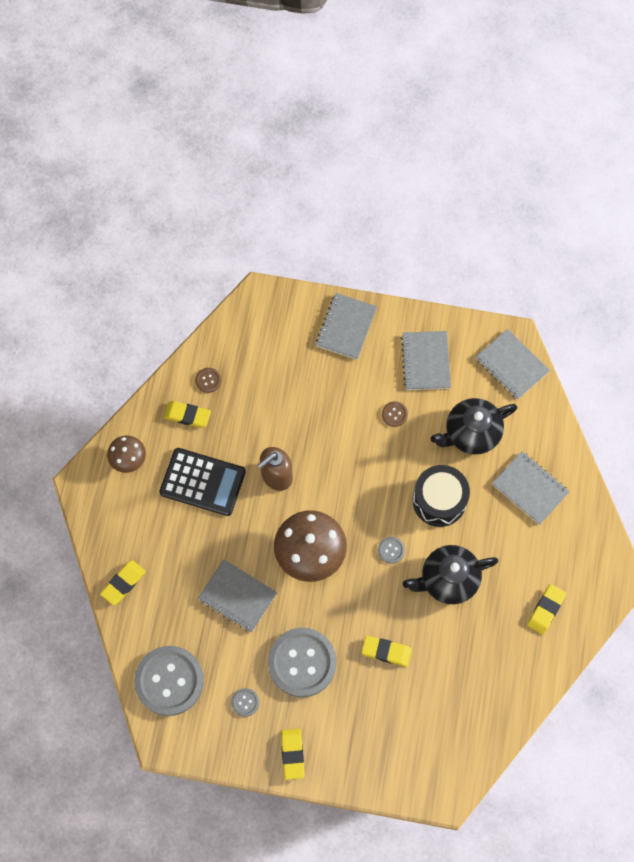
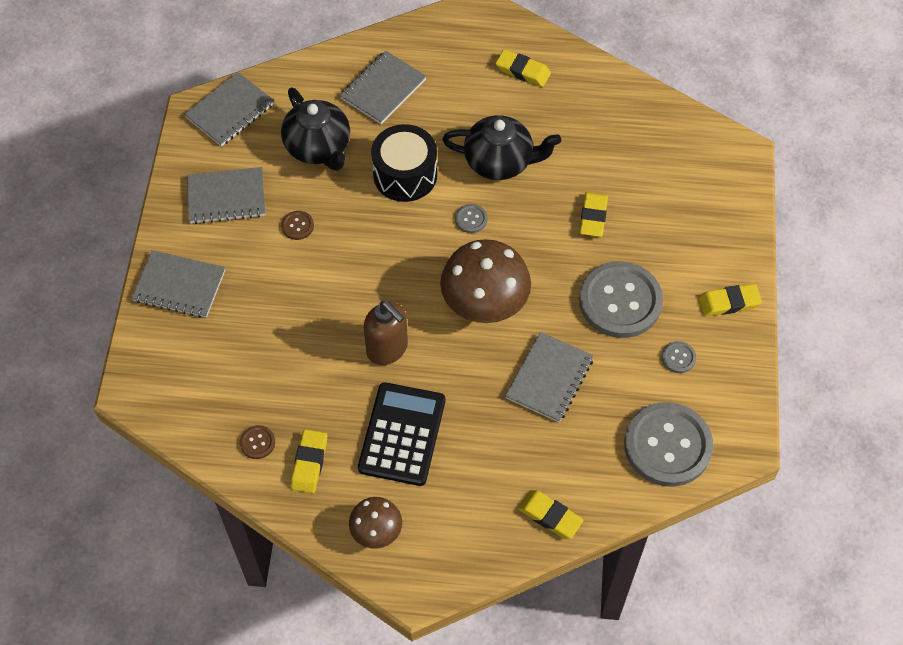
camera: 95 degrees left, 10 degrees down
black teapot [403,545,498,604] -> black teapot turned 60 degrees counterclockwise [442,115,561,180]

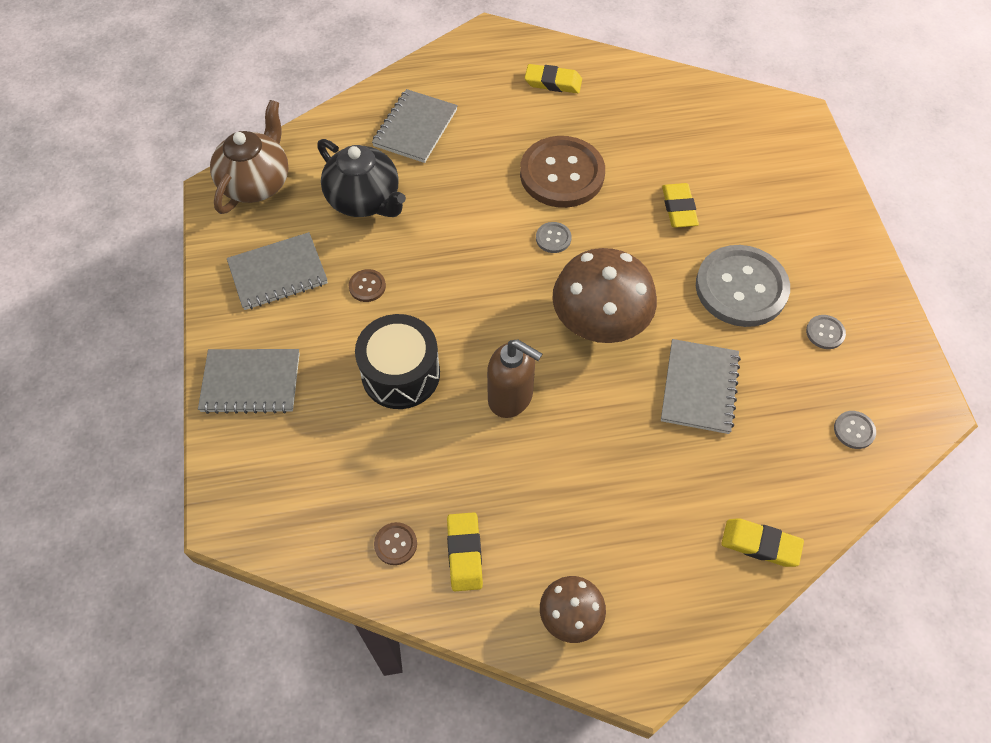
camera: 15 degrees left, 0 degrees up
grey notebook [184,72,274,147] -> brown teapot [210,100,289,214]
black calculator [358,382,445,486] -> none
black drum [371,124,437,202] -> black drum moved to [355,314,440,409]
black teapot [442,115,561,180] -> brown button [520,136,605,208]
grey button [624,402,713,487] -> grey button [834,411,876,449], size x0.40
yellow eraser [699,284,762,316] -> none

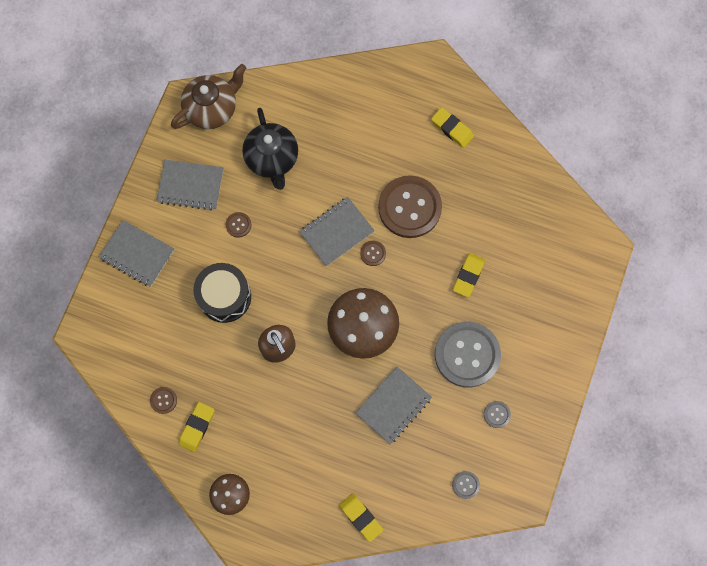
camera: 30 degrees right, 15 degrees up
grey notebook [372,89,458,163] -> grey notebook moved to [299,197,375,266]
grey button [536,222,572,253] -> brown button [360,240,386,266]

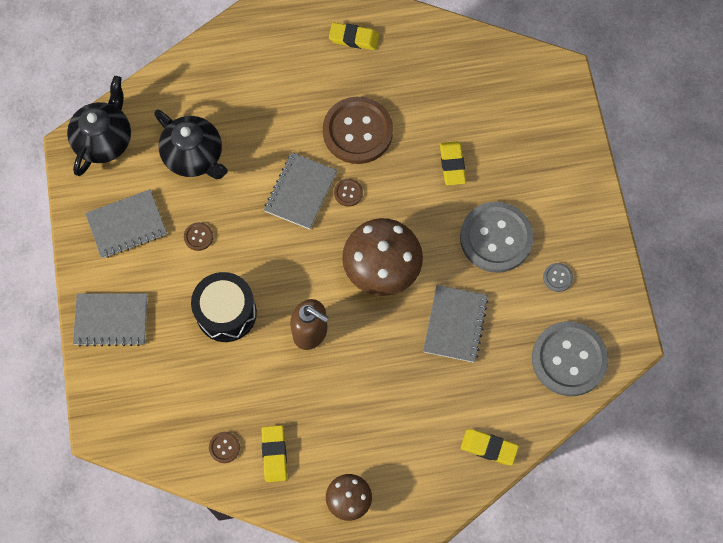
camera: 30 degrees left, 5 degrees down
brown teapot [171,64,246,129] -> black teapot [67,76,131,176]
grey button [452,471,480,499] -> grey button [532,321,608,396], size x2.48

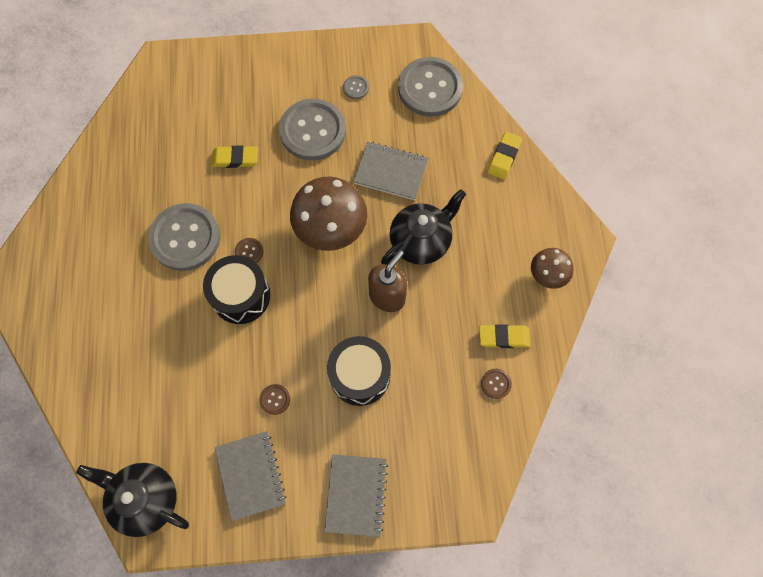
camera: 85 degrees left, 0 degrees up
black teapot [154,110,228,179] -> black teapot moved to [381,189,466,265]
grey notebook [264,152,337,229] -> black drum [203,255,270,324]
brown button [323,97,393,164] -> grey button [148,203,220,271]
yellow eraser [329,22,379,50] -> none

